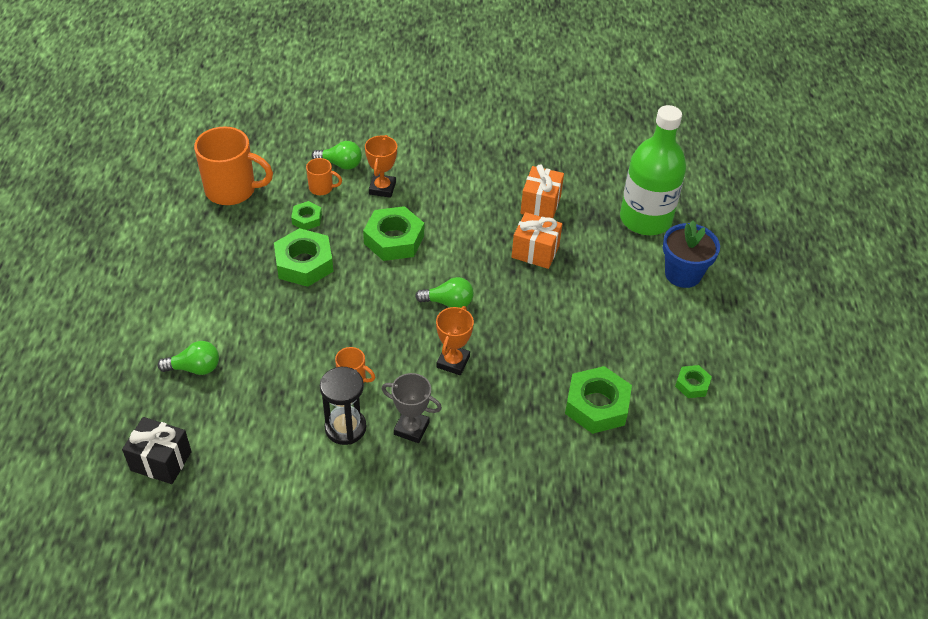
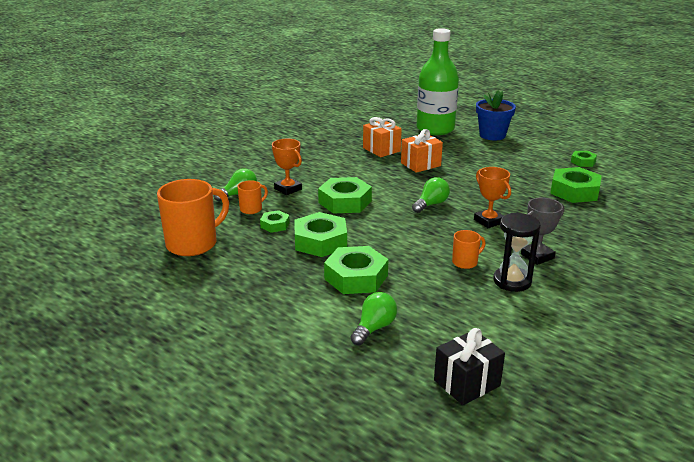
camera: 50 degrees left, 20 degrees down
none -> green nut [324,246,388,294]

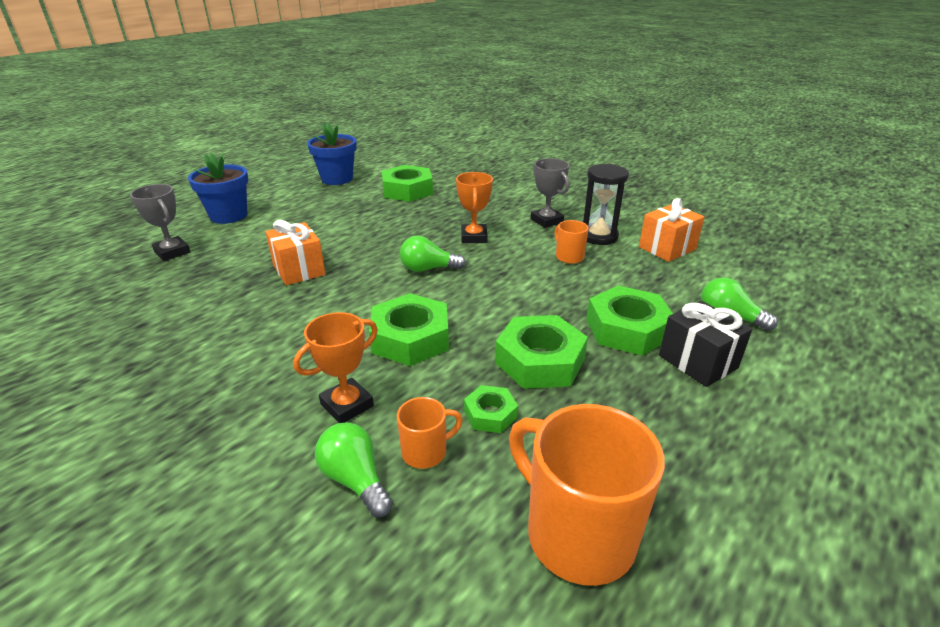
camera: 90 degrees left, 5 degrees up
orange mug [237,180,268,214] -> orange mug turned 105 degrees clockwise [397,397,463,469]
orange gift [363,117,402,157] -> orange gift moved to [639,198,705,262]
green light bulb [412,177,450,213] -> green light bulb turned 45 degrees counterclockwise [400,236,466,272]
green bottle [417,28,459,135] -> grey trophy [130,184,190,261]
black gift [434,328,505,405] -> black gift moved to [659,301,752,387]
orange trophy [474,167,511,228] -> orange trophy turned 60 degrees counterclockwise [456,172,493,243]
green nut [571,151,597,167] -> blue flower pot [307,123,357,185]

